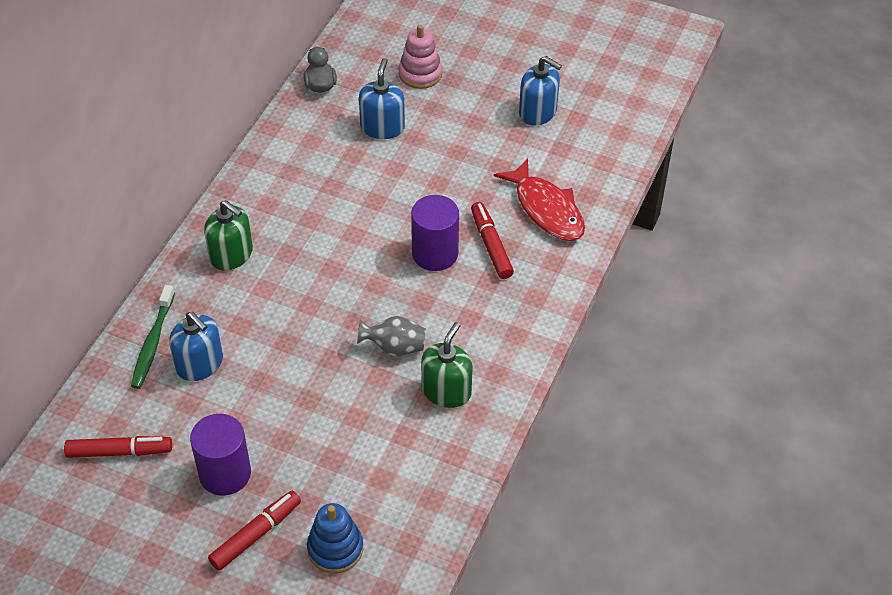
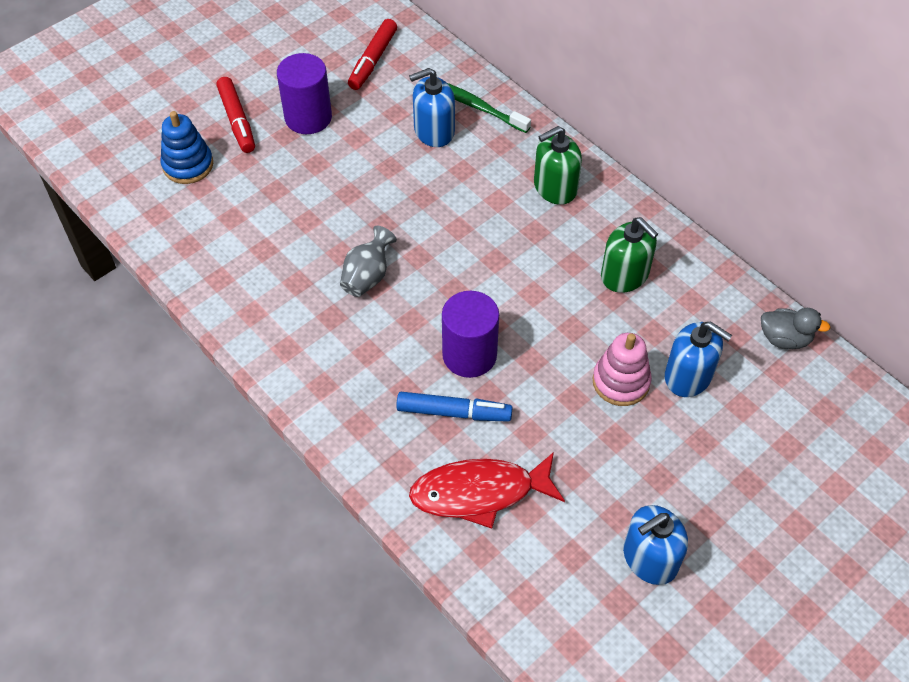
camera: 115 degrees right, 5 degrees up
pink stacking toy [399,25,442,89] -> pink stacking toy moved to [593,333,652,406]
green soap dispenser [421,322,473,408] -> green soap dispenser moved to [601,217,658,293]
red marker [471,202,514,279] -> blue marker [396,392,513,422]

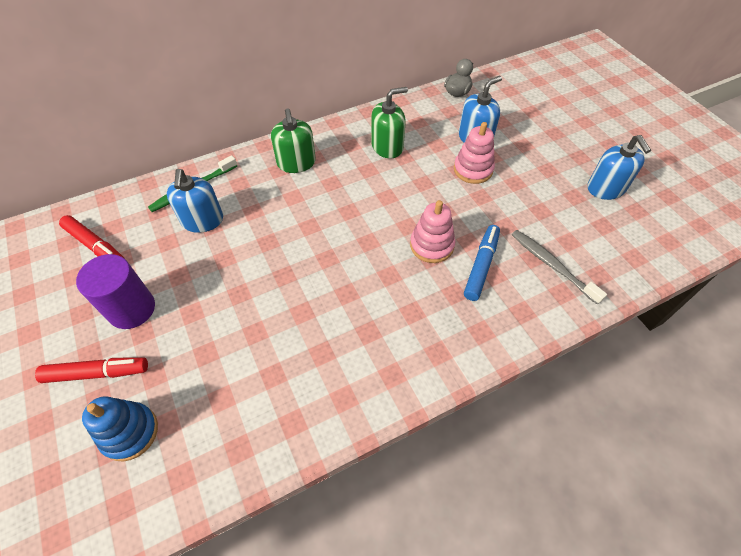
camera: 75 degrees left, 0 degrees up
grey vase [340,226,397,297] -> none
red fish [409,452,565,529] -> grey toothbrush [512,230,607,305]
purple cylinder [442,291,499,378] -> pink stacking toy [410,200,455,263]

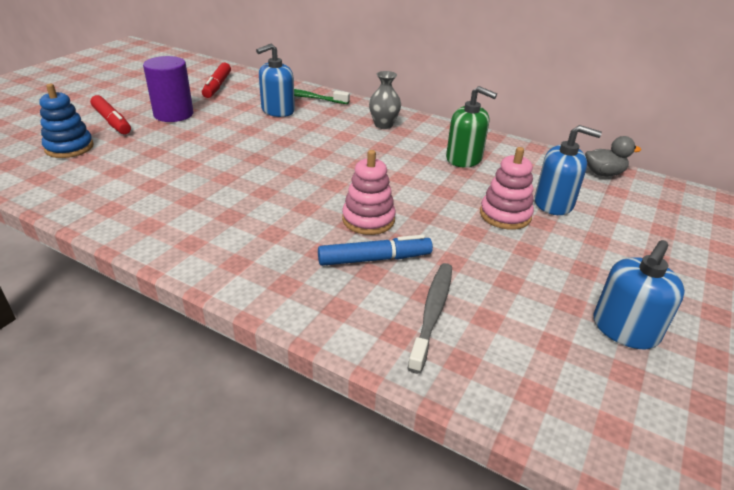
camera: 55 degrees right, 20 degrees down
green soap dispenser [271,108,316,173] -> grey vase [369,71,401,129]

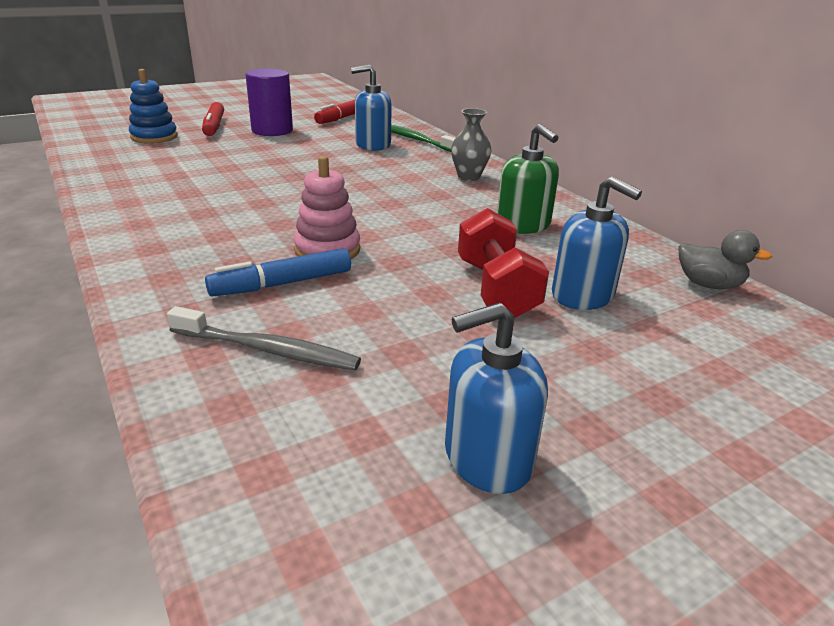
camera: 30 degrees right, 5 degrees down
blue marker [318,235,433,266] -> blue marker turned 135 degrees clockwise [205,248,351,296]
grey toothbrush [407,263,452,374] -> grey toothbrush turned 60 degrees clockwise [167,306,361,370]
pink stacking toy [480,147,534,230] -> red dumbbell [458,208,549,318]

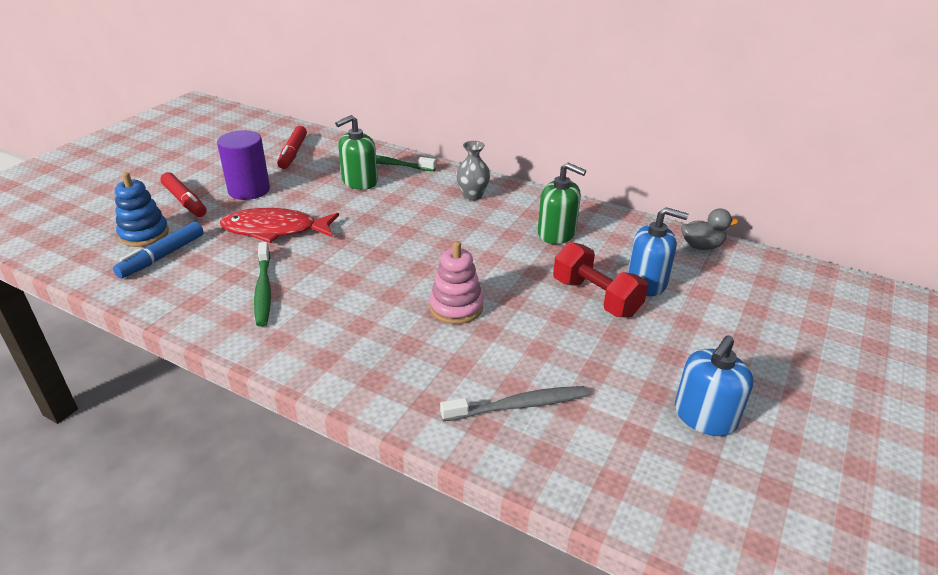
camera: 30 degrees left, 5 degrees up
blue marker [205,248,351,296] -> blue marker moved to [113,222,204,278]
blue soap dispenser [351,65,392,151] -> green soap dispenser [335,115,378,190]
none -> red fish [220,208,339,243]
none -> green toothbrush [254,242,271,327]

